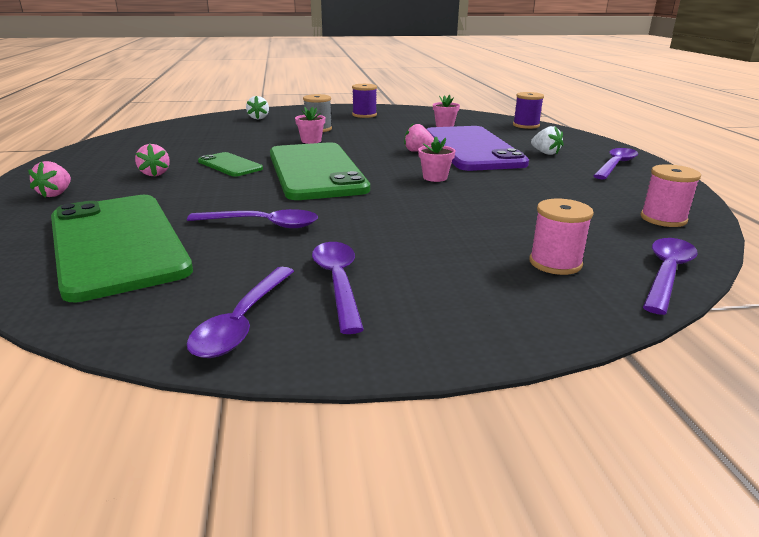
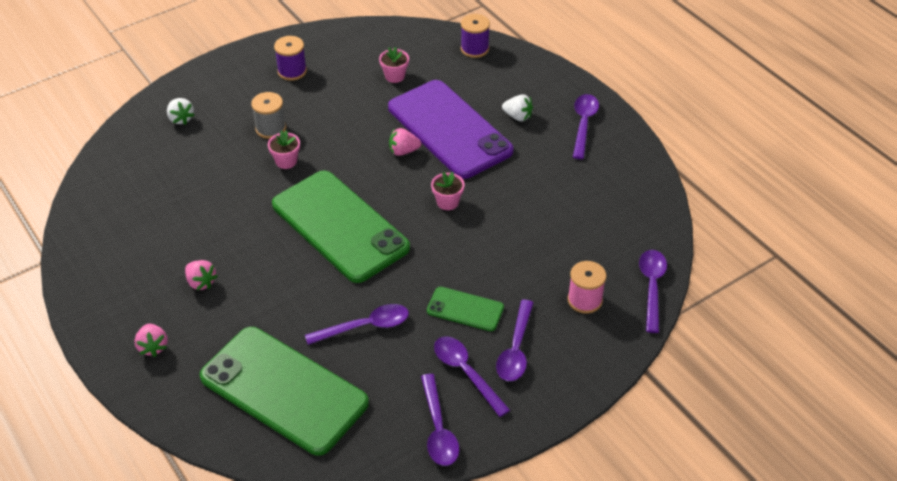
camera: 25 degrees left, 20 degrees up
green phone [198,152,263,176] -> green phone moved to [427,287,504,331]
pink spool [640,164,701,227] -> none
none -> purple spoon [496,300,534,381]

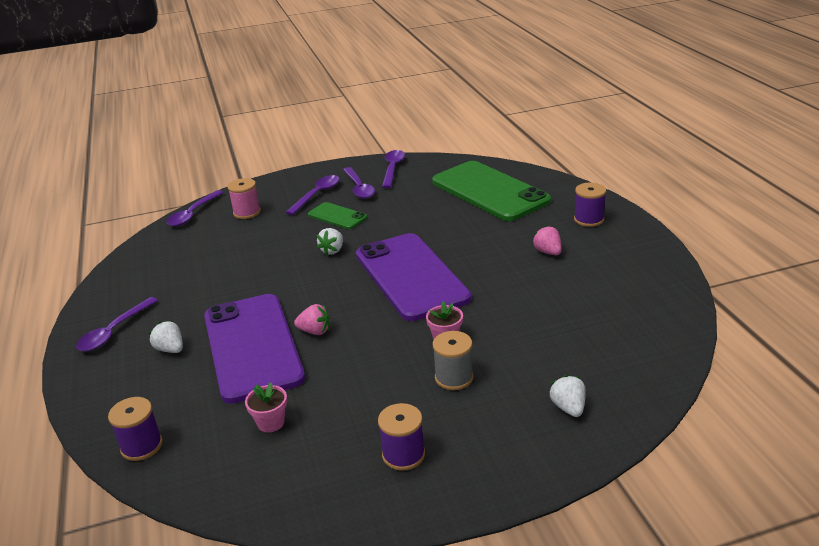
camera: 160 degrees left, 15 degrees down
pink strawberry [134,323,168,357] -> purple spool [574,183,606,227]
green phone [272,171,410,283] -> purple phone [356,233,472,321]
purple spoon [305,304,409,345] -> none
pink flower pot [431,172,465,210] -> none
none -> white strawberry [317,228,343,255]

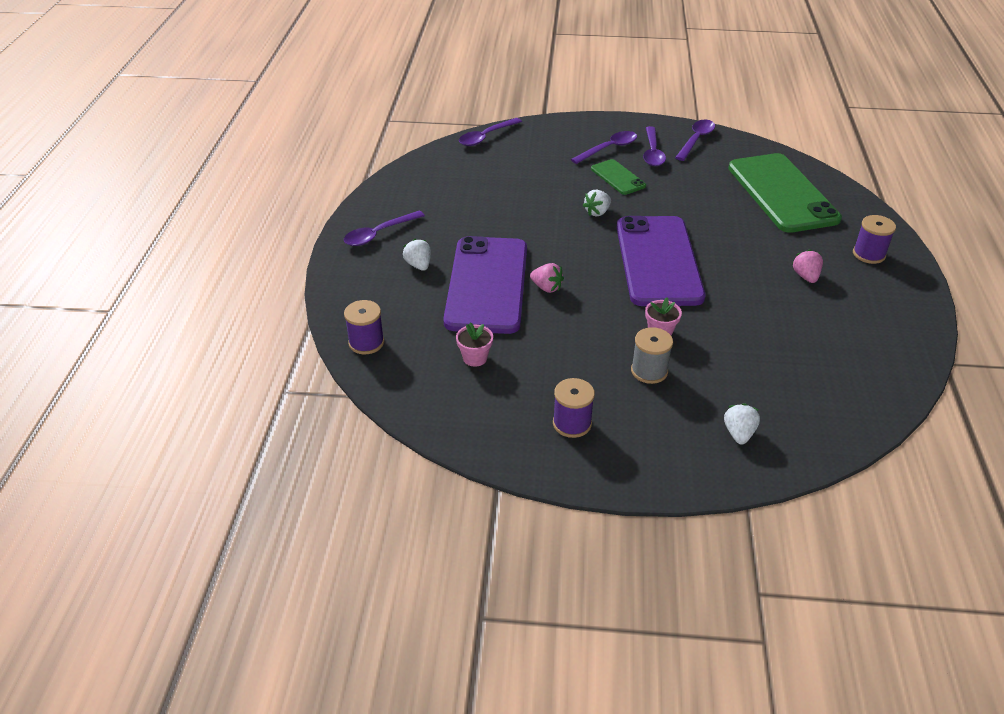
camera: 20 degrees right, 10 degrees up
pink spool [227,178,261,219] -> none

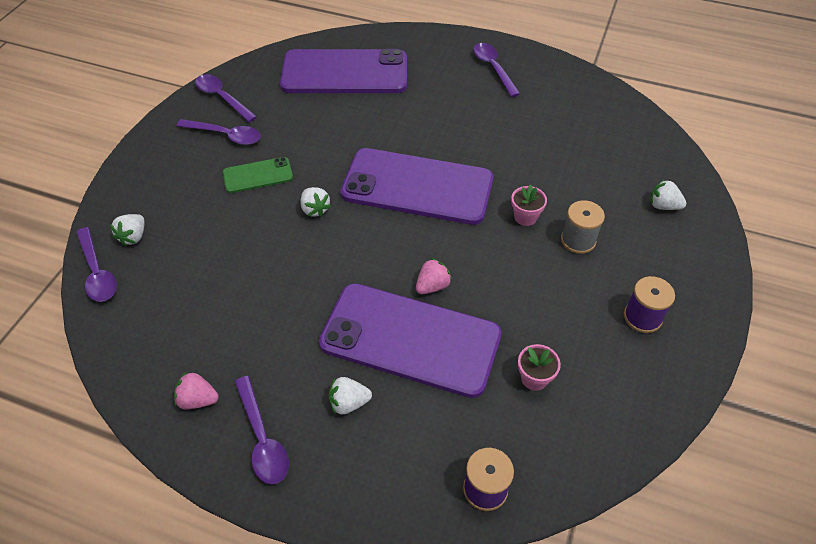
camera: 75 degrees left, 10 degrees up
purple spoon [571,131,637,164] -> purple spoon moved to [473,43,520,97]
green phone [728,153,842,233] -> purple phone [280,49,407,93]
pink strawberry [792,249,823,283] -> pink strawberry moved to [174,372,219,409]
purple spool [853,215,896,264] -> none
none -> white strawberry [110,214,144,246]

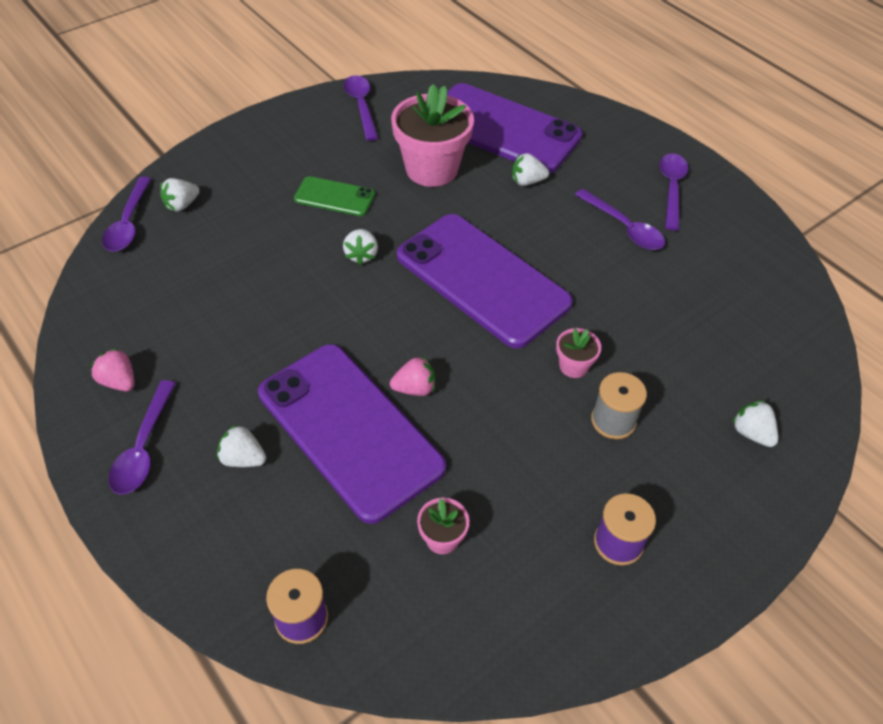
camera: 30 degrees right, 0 degrees up
purple spoon [177,119,261,145] -> purple spoon moved to [575,189,665,250]
none -> pink flower pot [391,84,474,187]
none -> white strawberry [512,153,549,186]

